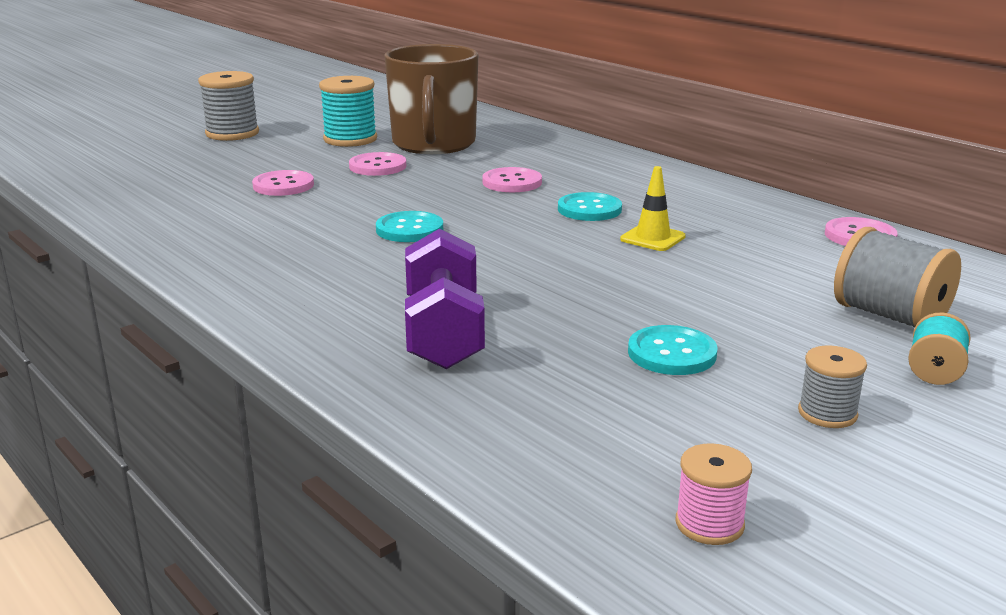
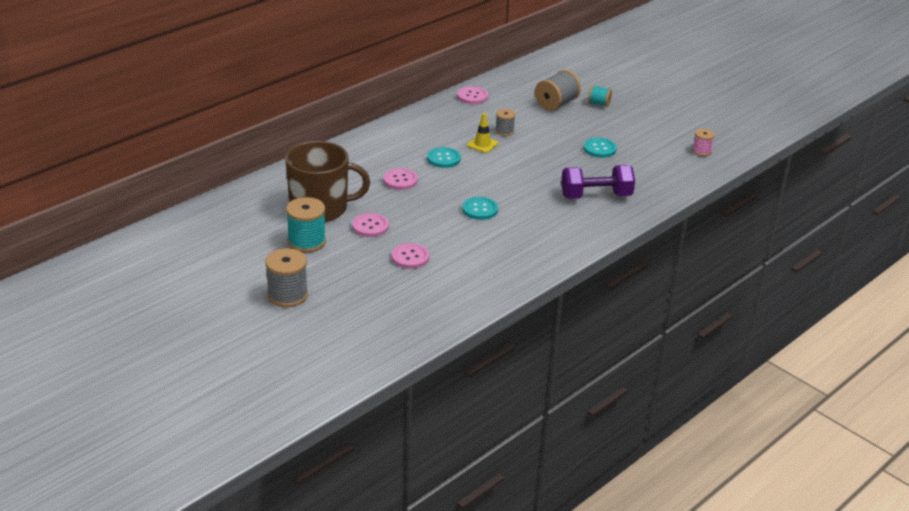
camera: 95 degrees left, 10 degrees up
grey spool [798,346,867,428] -> grey spool moved to [495,109,516,136]

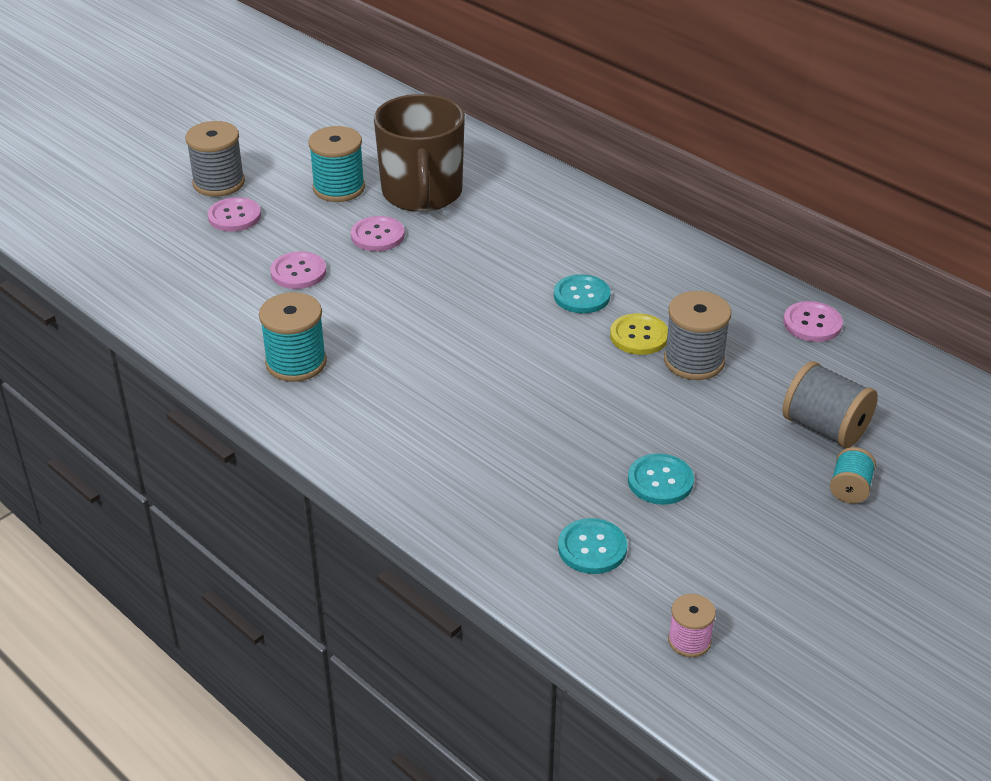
camera: 90 degrees right, 5 degrees up
pink button [383,168,418,190] -> pink button moved to [208,197,261,232]
turquoise button [462,197,498,220] -> turquoise button moved to [558,518,627,574]
yellow traffic cone [467,113,498,153] -> yellow button [610,313,668,355]
grey spool [495,109,516,136] -> grey spool [664,291,731,380], size x1.73
purple dumbbell [561,165,635,199] -> none
none -> turquoise spool [259,292,327,382]

